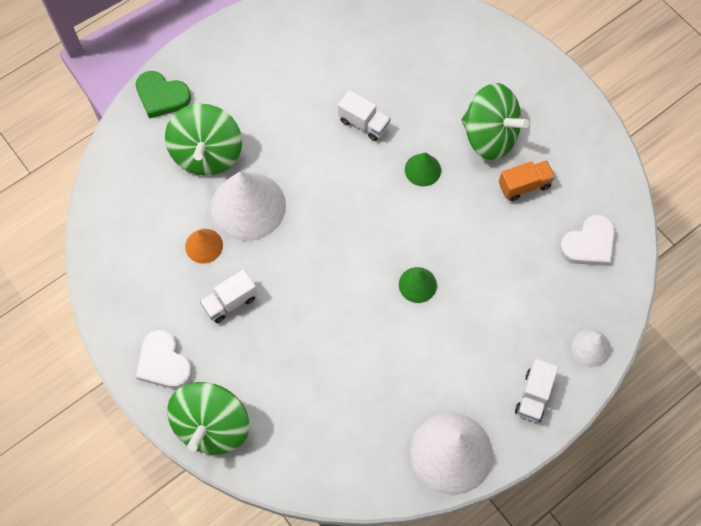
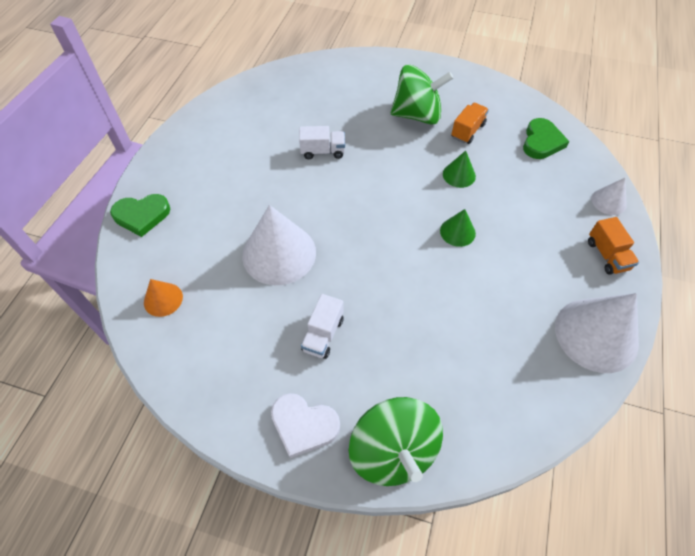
camera: 35 degrees left, 10 degrees down
green spinning top [165,104,242,176] -> none
orange cone [185,229,223,264] -> orange cone moved to [144,279,183,317]
green cone [405,152,441,187] -> green cone moved to [443,151,476,188]
white truck [515,359,558,422] -> orange truck [588,217,639,275]
white heart [559,215,615,266] -> green heart [523,118,569,159]

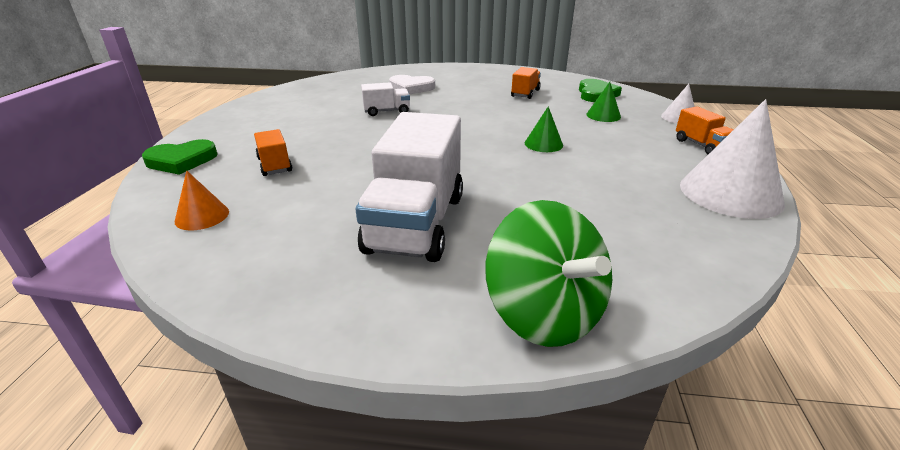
camera: 10 degrees left, 25 degrees down
white cone [242,205,316,285] -> none
white heart [271,393,340,458] -> white heart moved to [389,75,435,95]
white truck [301,294,344,359] -> white truck [355,112,463,262], size x2.14
green spinning top [391,65,453,125] -> none
green cone [443,151,476,188] -> green cone moved to [586,82,621,122]
none -> orange truck [254,129,292,176]

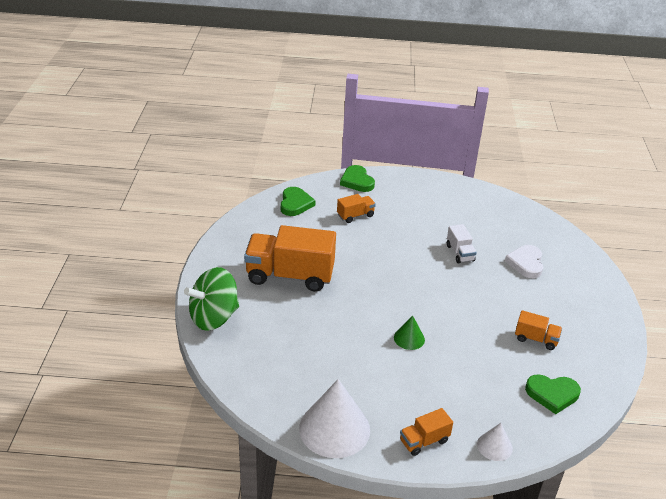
camera: 85 degrees right, 5 degrees up
orange cone [175,170,229,230] -> green heart [280,187,316,216]
white truck [355,112,463,262] -> orange truck [244,225,336,292]
green cone [586,82,621,122] -> none

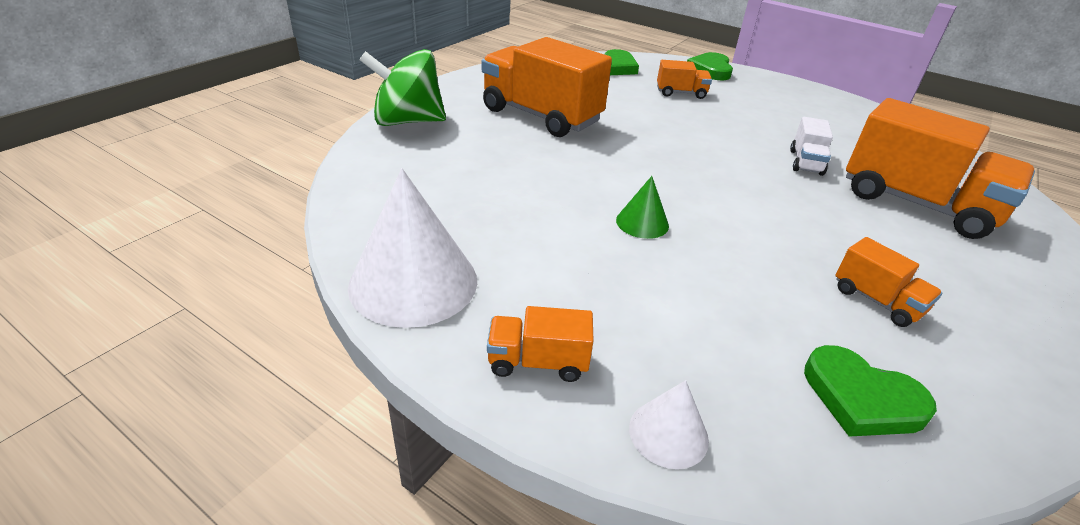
camera: 30 degrees right, 0 degrees up
white heart [505,245,543,278] -> orange truck [846,98,1035,239]

